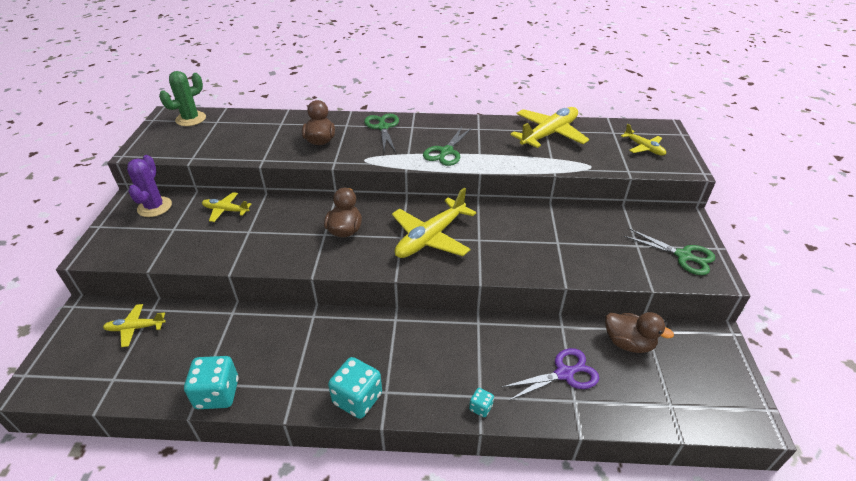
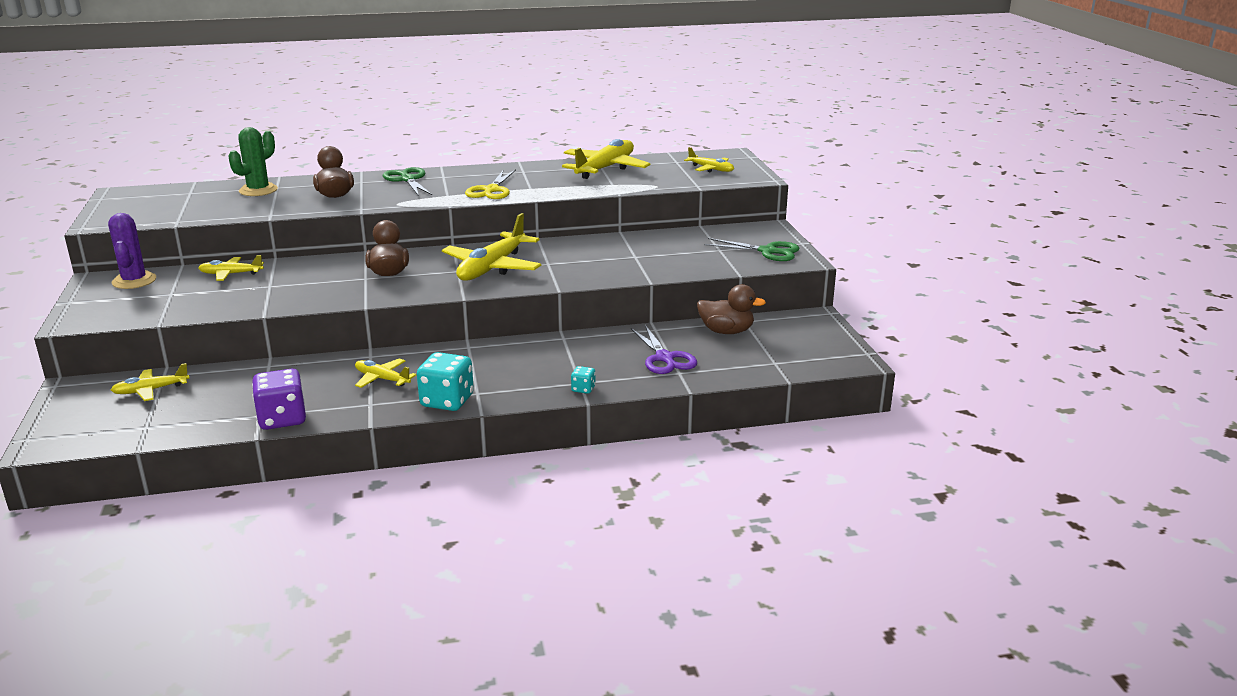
camera: 15 degrees left, 15 degrees down
green cactus [159,71,206,126] -> green cactus moved to [228,127,278,196]
turquoise dice [184,356,239,409] -> purple dice [252,369,306,430]
green scissors [423,125,473,166] -> yellow scissors [465,170,516,199]
purple scissors [501,348,599,401] -> purple scissors turned 105 degrees clockwise [631,325,697,374]
none -> yellow plane [355,358,417,388]

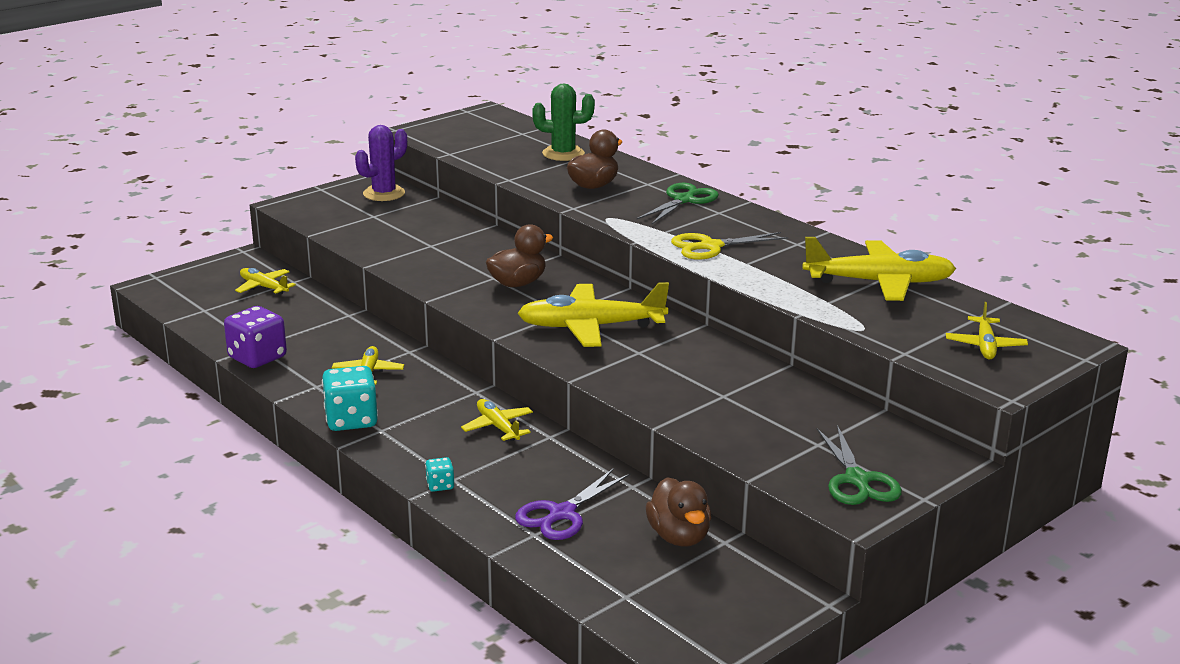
camera: 60 degrees right, 0 degrees up
yellow plane [198,255,264,281] -> yellow plane moved to [461,399,533,441]

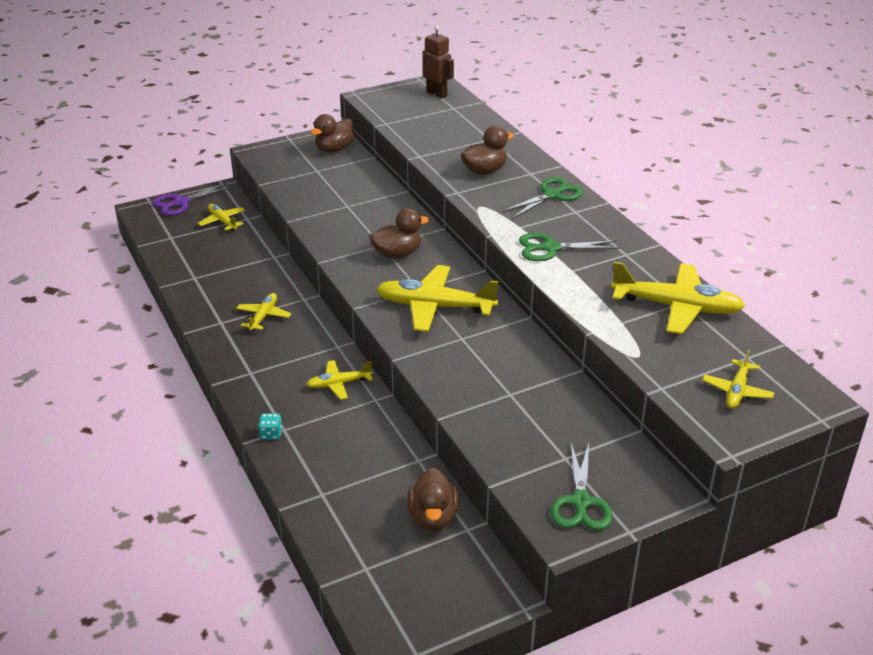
camera: 15 degrees right, 10 degrees up
purple dice [224,306,287,368] -> none
turquoise dice [322,366,378,431] -> none
purple cactus [355,125,407,201] -> brown duck [310,114,354,153]
yellow plane [461,399,533,441] -> yellow plane turned 90 degrees counterclockwise [306,360,373,400]
purple scissors [515,468,630,540] -> purple scissors moved to [153,182,234,216]
green cactus [532,84,595,161] -> none
yellow scissors [671,232,788,260] -> green scissors [519,233,620,261]
none -> brown robot [423,25,454,98]

